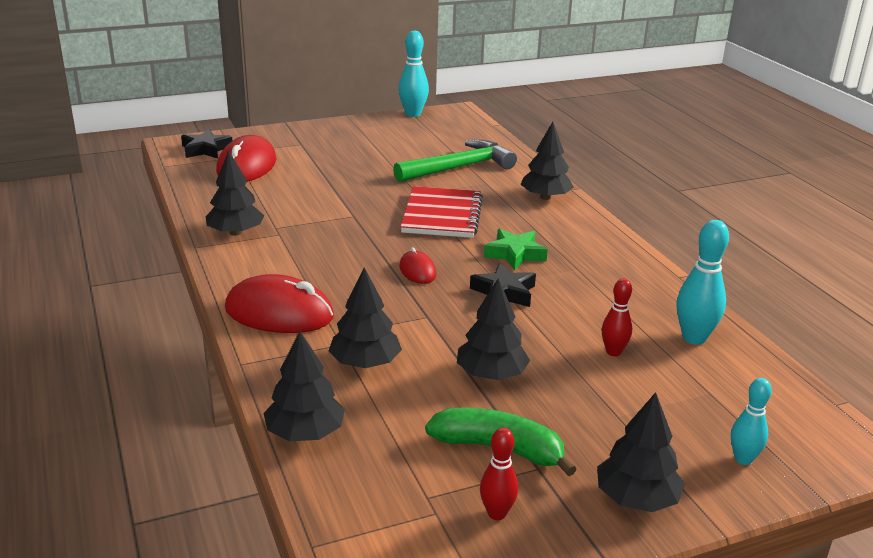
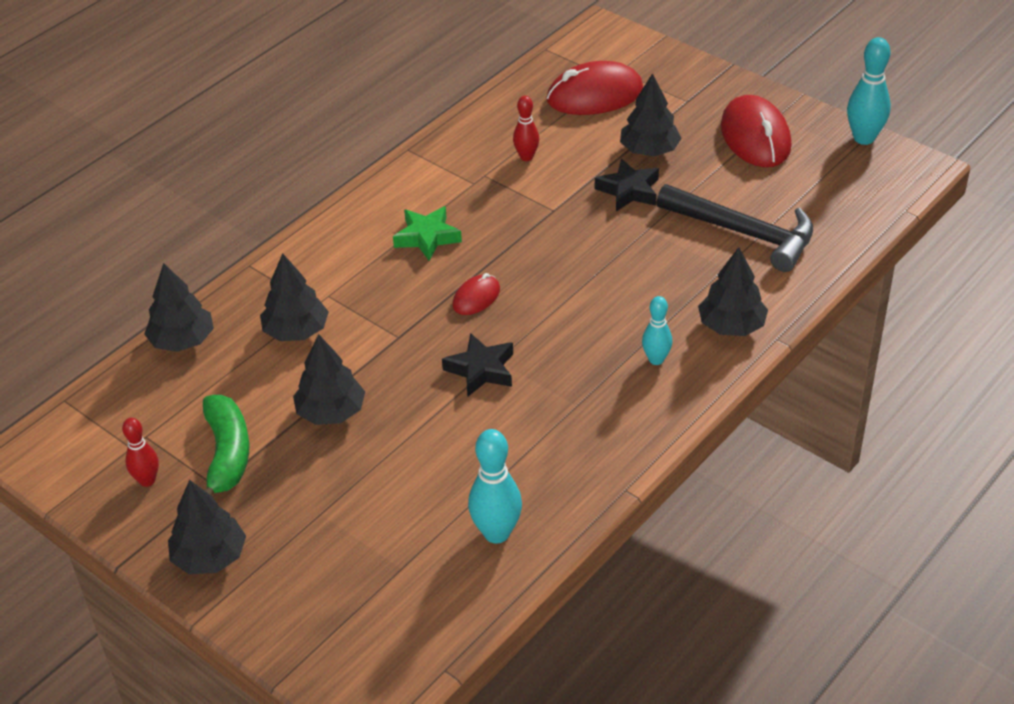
camera: 65 degrees right, 15 degrees up
black star [181,129,232,158] -> black star moved to [595,159,659,211]
black tree [206,150,264,236] -> black tree moved to [620,73,682,156]
red mouse [225,274,334,333] -> red mouse moved to [721,95,792,167]
green hammer [393,140,517,182] -> black hammer [656,184,813,272]
red notebook [400,186,483,238] -> none
green star [484,229,548,270] -> green star moved to [393,206,462,261]
red bowling pin [602,278,632,356] -> red bowling pin moved to [513,96,539,161]
turquoise bowling pin [731,378,772,465] -> turquoise bowling pin moved to [642,296,672,365]

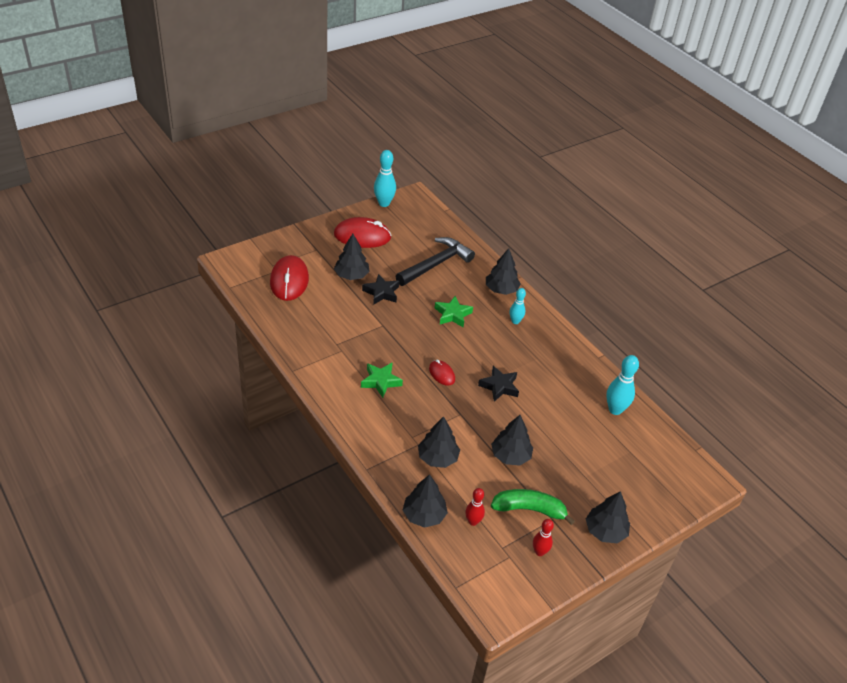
camera: 80 degrees left, 0 degrees up
red bowling pin [513,96,539,161] -> red bowling pin moved to [465,488,485,526]
none -> green star [435,296,473,327]

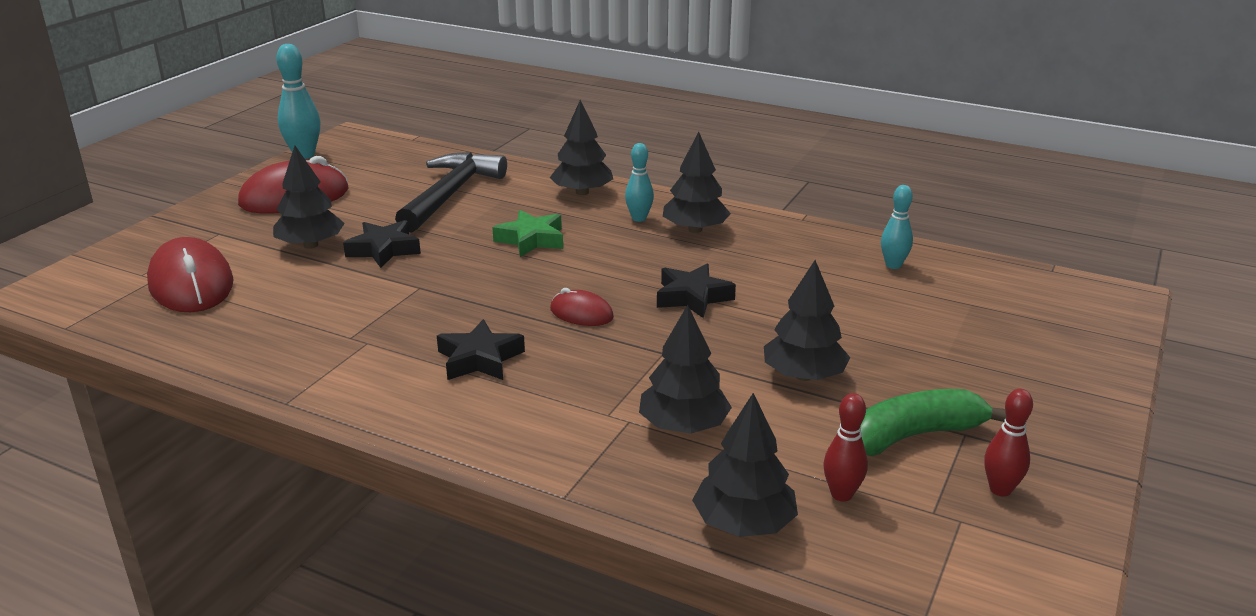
camera: 25 degrees left, 15 degrees down
green star [361,362,403,398] -> black star [437,319,525,380]
black tree [586,491,630,543] -> black tree moved to [663,132,731,233]
turquoise bowling pin [606,355,639,415] -> turquoise bowling pin [881,185,913,269], size x0.63

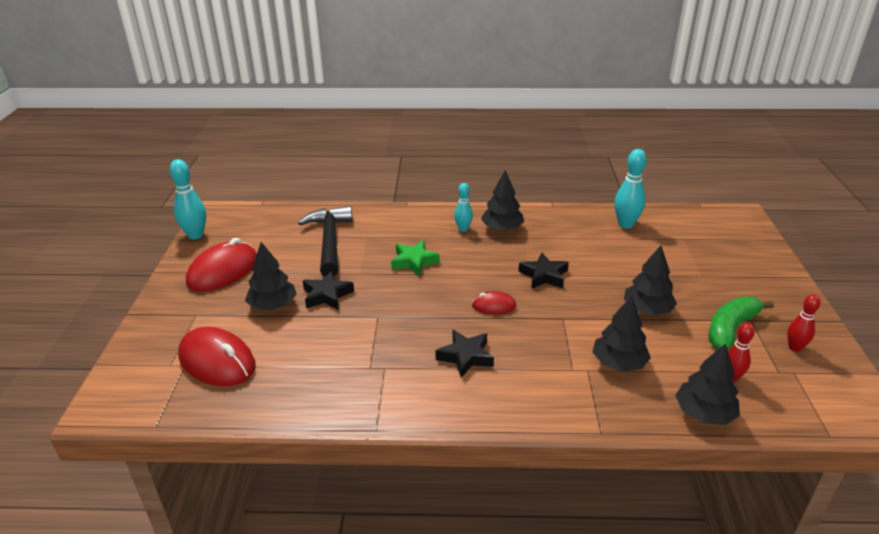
camera: 25 degrees left, 5 degrees up
black tree [550,100,613,195] -> none
turquoise bowling pin [881,185,913,269] -> turquoise bowling pin [614,149,647,229], size x1.60

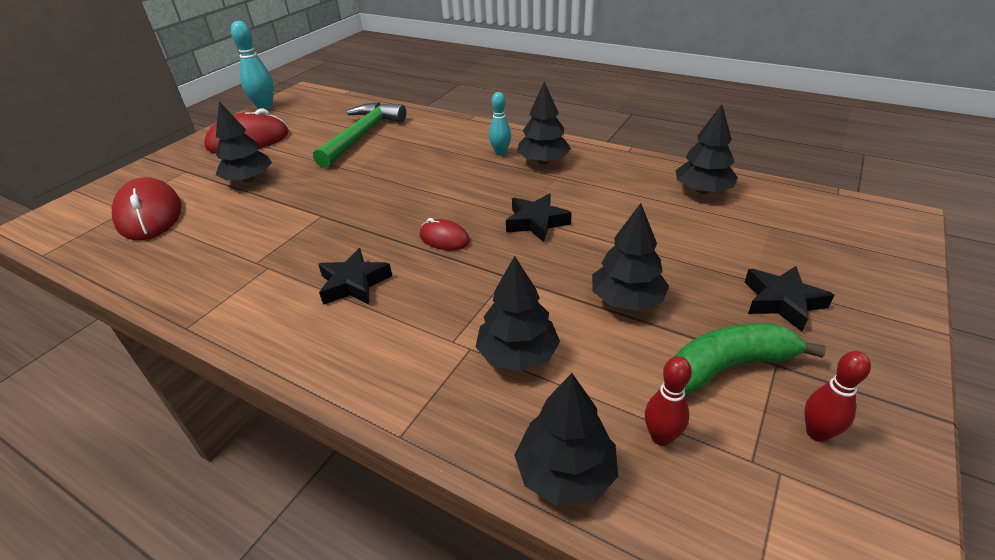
camera: 30 degrees right, 5 degrees up
black hammer [298,206,353,276] -> green hammer [313,102,406,168]
black star [303,271,354,310] -> black star moved to [745,266,834,332]
green star [391,240,440,276] -> none
turquoise bowling pin [614,149,647,229] -> black tree [676,104,738,194]

